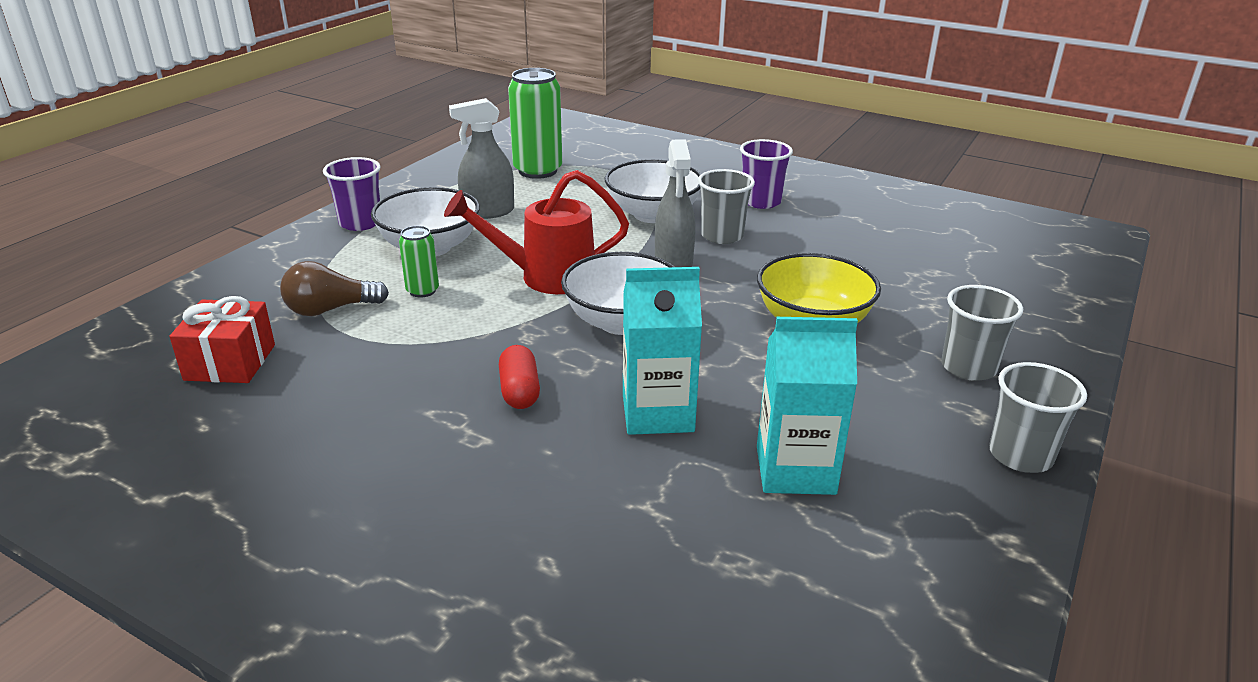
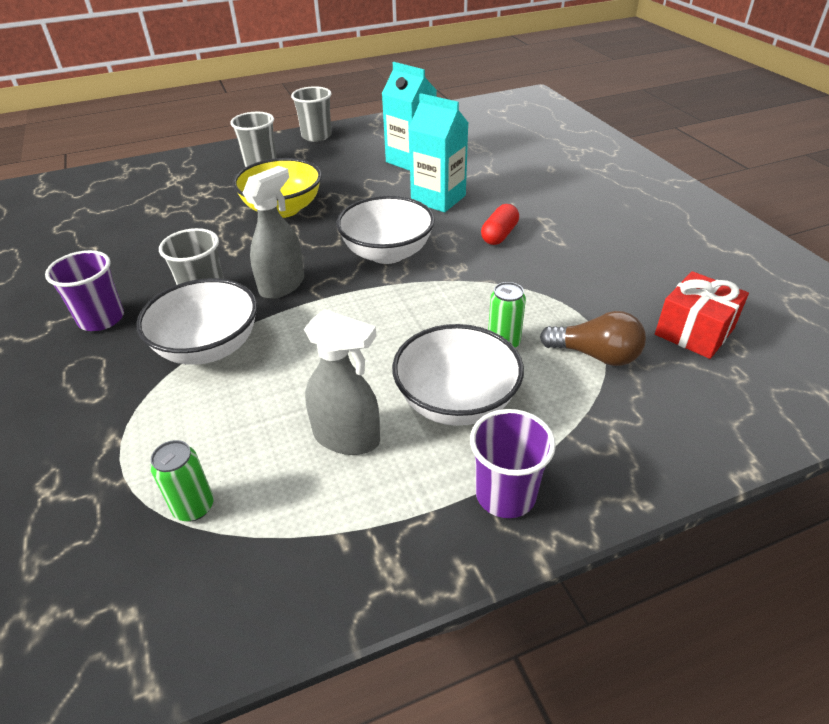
camera: 140 degrees left, 10 degrees up
red watering can [444,170,629,294] -> none
green can [508,68,562,179] -> green can [150,440,214,521], size x0.52

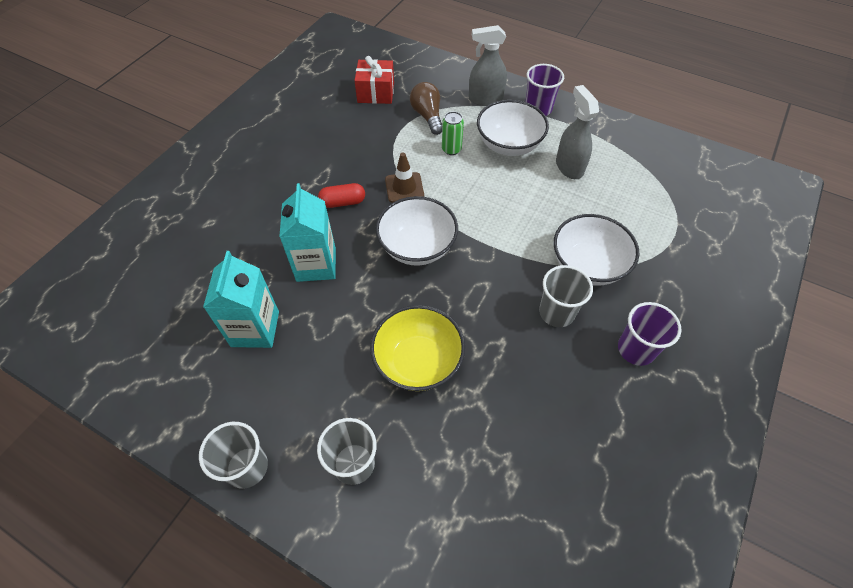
camera: 130 degrees left, 15 degrees up
green can [150,440,214,521] -> none
grey spray bottle [243,166,304,299] -> grey spray bottle moved to [469,25,507,106]
none -> brown traffic cone [385,153,424,203]

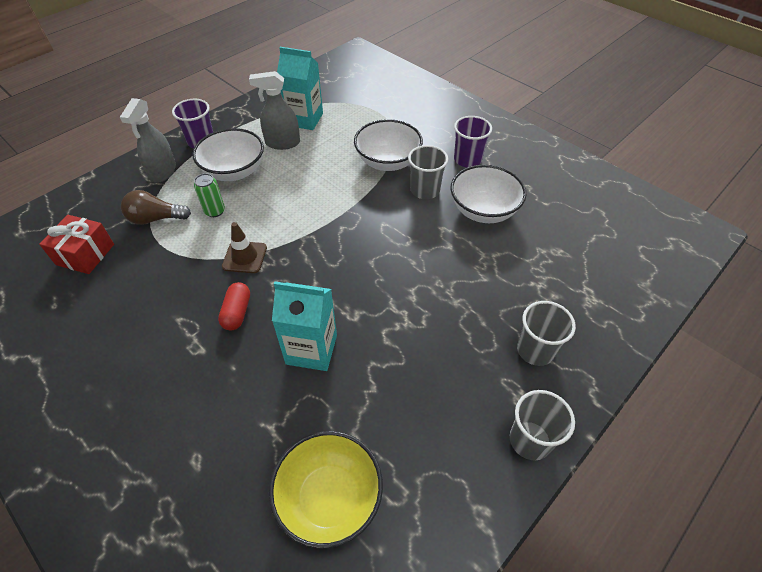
camera: 75 degrees left, 5 degrees down
turquoise carton [203,251,279,348] -> turquoise carton moved to [277,47,323,130]
yellow bowl [370,305,465,391] -> yellow bowl moved to [269,431,383,548]
white bowl [375,196,458,266] -> white bowl moved to [451,165,526,223]

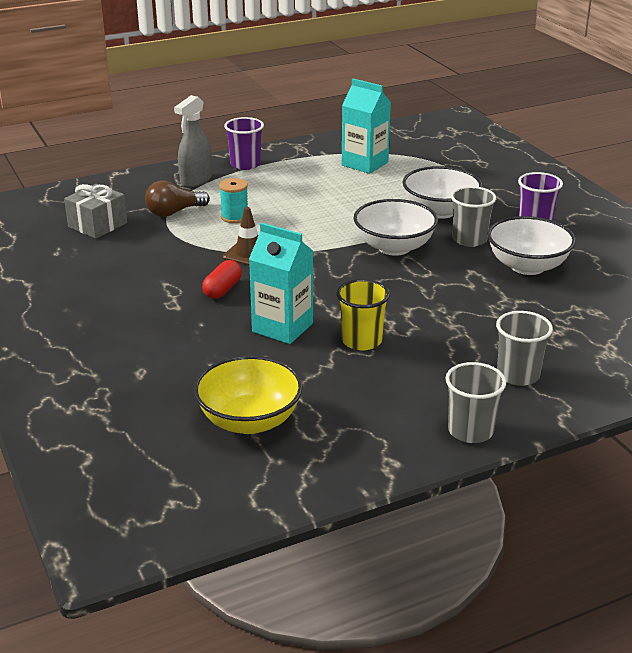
camera: 20 degrees right, 20 degrees down
red gift [39,215,114,274] -> grey gift [64,184,127,239]
brown light bulb [121,190,191,225] -> brown light bulb turned 45 degrees counterclockwise [145,180,210,217]
white bowl [192,128,264,181] -> white bowl moved to [354,199,438,256]
green can [194,173,225,217] -> turquoise spool [219,178,248,223]
grey spray bottle [249,71,300,150] -> none
none -> yellow cup [337,279,390,351]

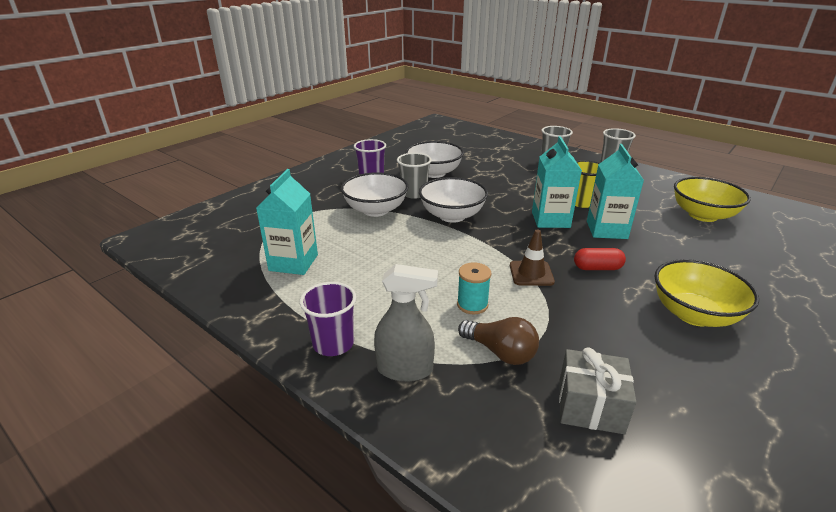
camera: 115 degrees left, 0 degrees up
none -> turquoise carton [532,136,582,228]
none -> yellow bowl [654,259,759,327]

